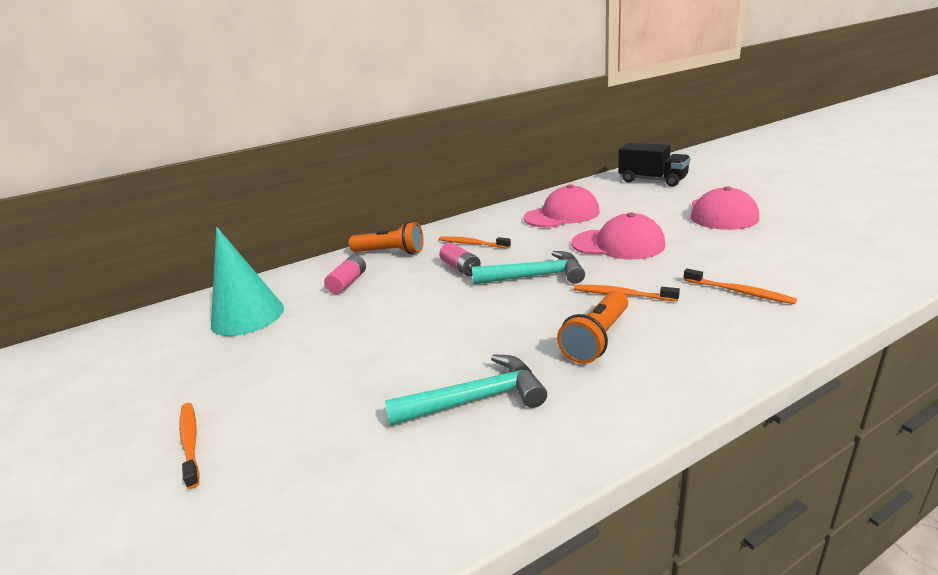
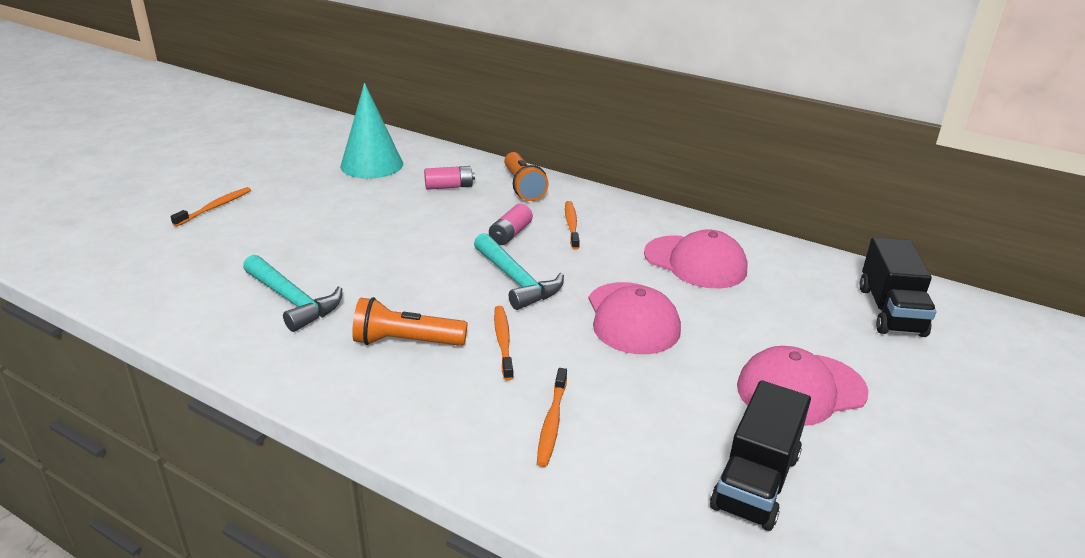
camera: 55 degrees right, 5 degrees up
none -> black truck [710,380,811,531]

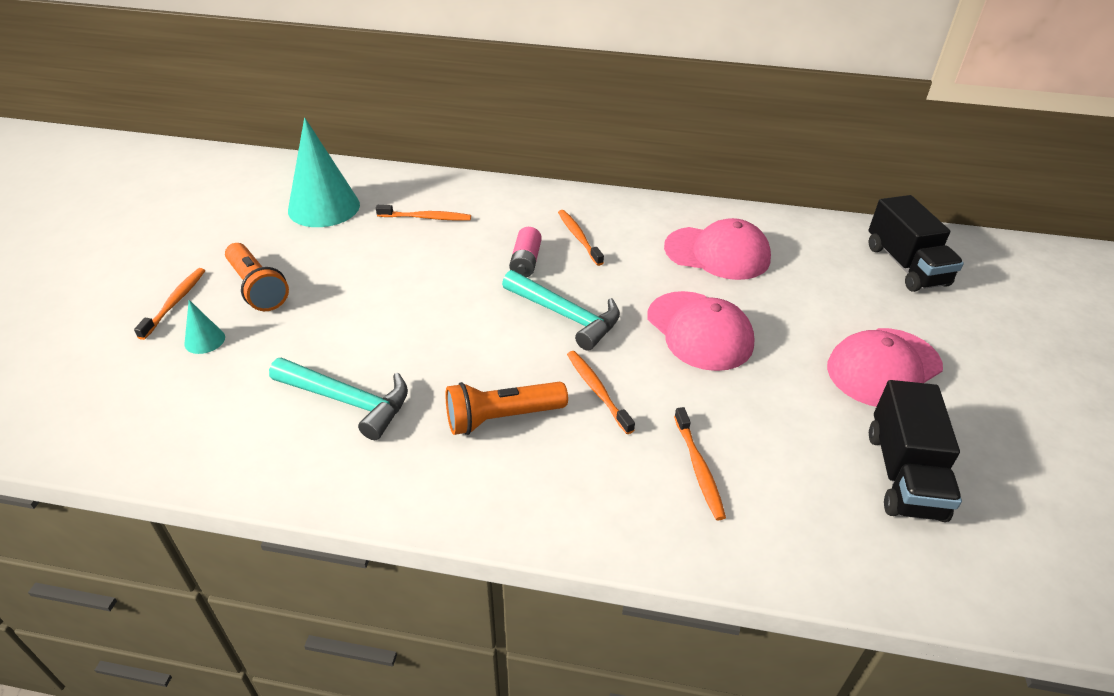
camera: 20 degrees left, 10 degrees up
pink battery [424,166,475,190] -> orange toothbrush [376,205,471,221]
orange flashlight [504,152,549,201] -> orange flashlight moved to [225,243,289,311]
none -> turquoise cone [185,300,225,354]

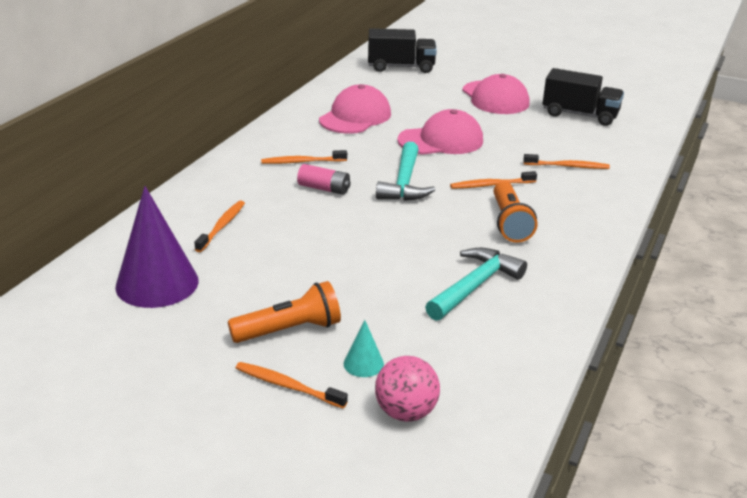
camera: 75 degrees left, 10 degrees down
turquoise cone [288,118,360,227] -> purple cone [116,186,199,308]
turquoise hammer [502,270,620,351] -> turquoise hammer turned 135 degrees clockwise [376,142,435,201]
none -> pink ball [375,356,440,422]

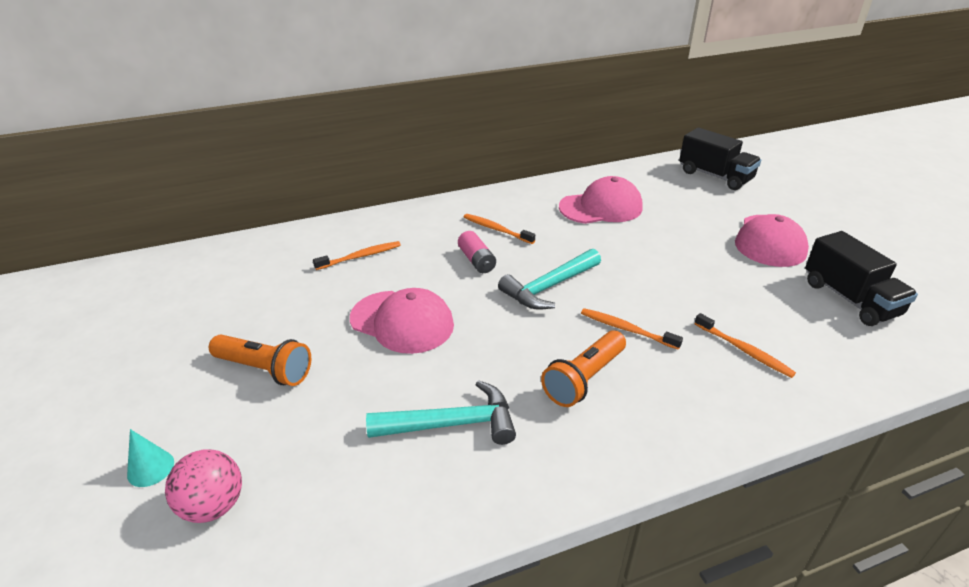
camera: 45 degrees right, 5 degrees up
purple cone [116,186,199,308] -> none
orange toothbrush [236,362,348,408] -> none
turquoise cone [344,320,384,377] -> turquoise cone moved to [127,429,174,487]
pink cap [397,109,483,155] -> pink cap moved to [350,288,454,354]

